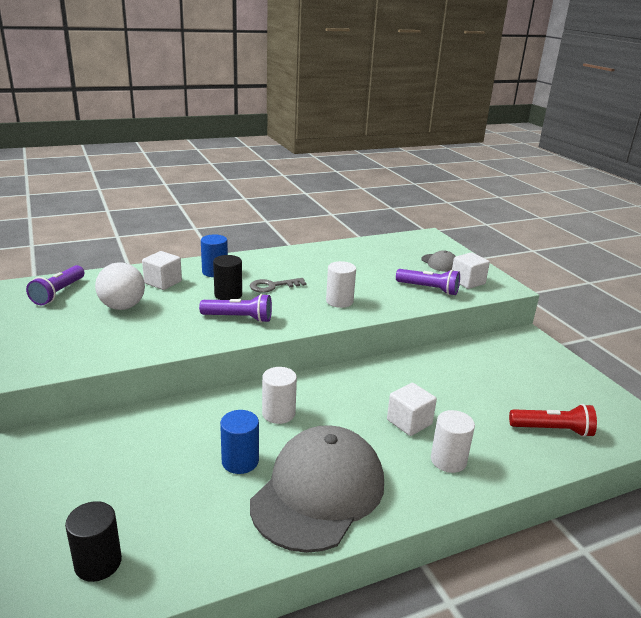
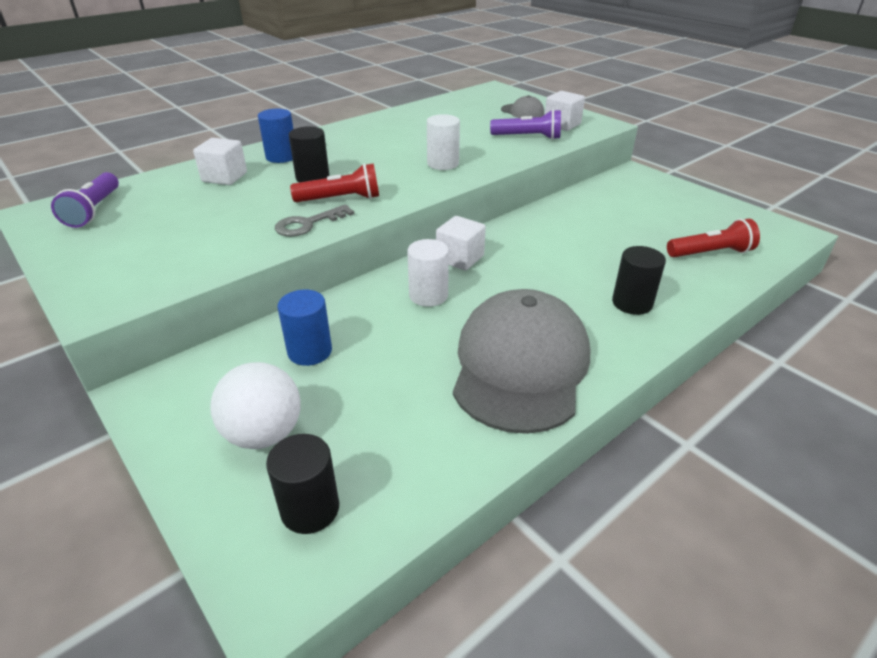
camera: 15 degrees left, 10 degrees up
white ball [95,262,145,310] -> white ball moved to [210,362,301,449]
purple flashlight [199,294,272,323] -> red flashlight [290,163,379,202]
blue cylinder [220,410,259,474] -> blue cylinder moved to [278,290,332,366]
grey key [250,278,306,293] -> grey key moved to [275,204,354,237]
white cube [387,383,437,436] -> white cube moved to [436,216,486,271]
white cylinder [431,410,475,473] -> black cylinder [612,246,666,315]

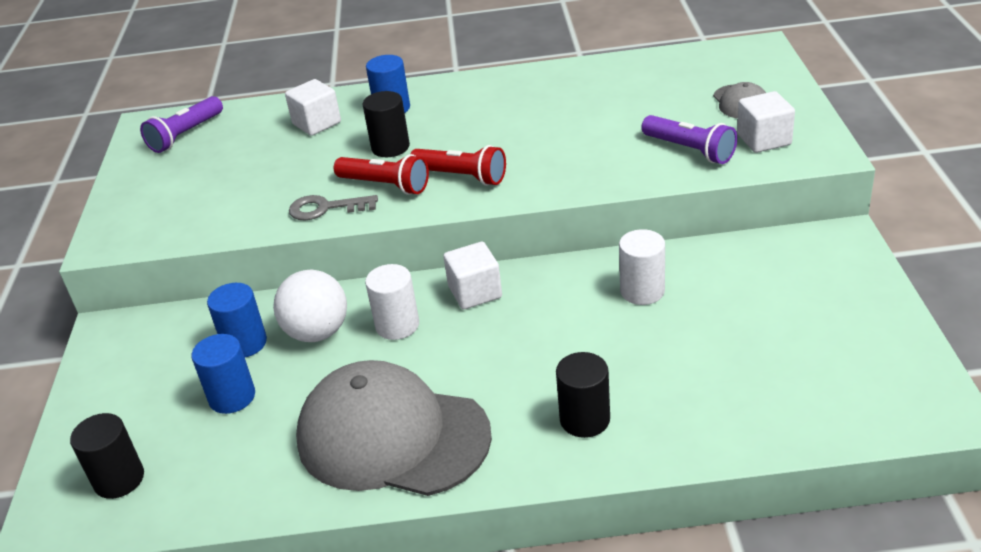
camera: 40 degrees right, 0 degrees up
white ball [210,362,301,449] -> white ball moved to [273,270,347,342]
white cylinder [427,114,460,170] -> white cylinder moved to [619,229,665,305]
grey cap [453,289,590,434] -> grey cap turned 120 degrees counterclockwise [296,360,492,496]
red flashlight [667,219,760,257] -> red flashlight moved to [410,145,506,186]
none -> blue cylinder [191,334,255,414]

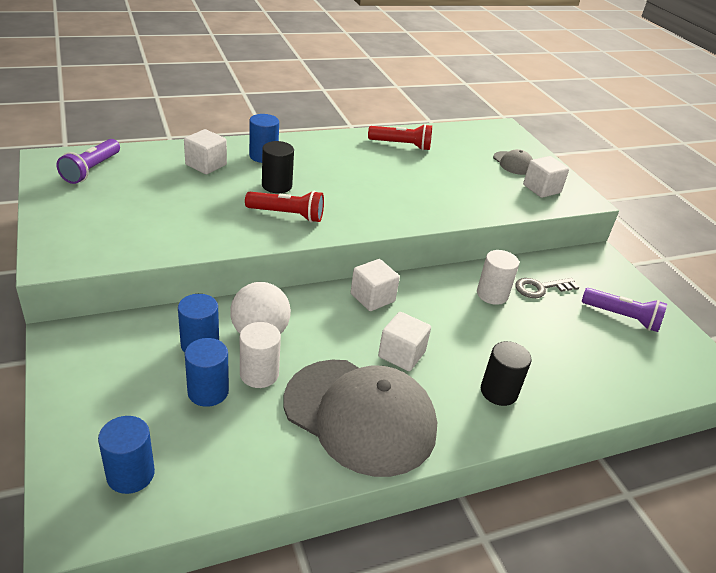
camera: 25 degrees left, 0 degrees up
black cylinder [70,413,144,499] -> blue cylinder [98,416,155,494]
grey key [289,195,378,220] -> grey key moved to [515,278,579,298]
grey cap [296,360,492,496] -> grey cap turned 150 degrees counterclockwise [284,360,437,477]
white cylinder [365,264,419,340] -> white cylinder moved to [240,322,281,388]
red flashlight [410,145,506,186] -> red flashlight moved to [368,124,432,151]
purple flashlight [642,115,737,164] -> purple flashlight moved to [582,288,667,332]
none -> white cube [378,312,431,371]

